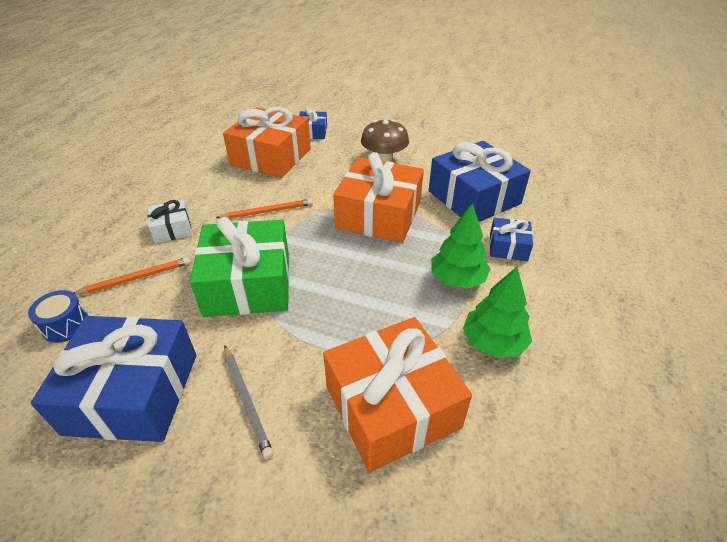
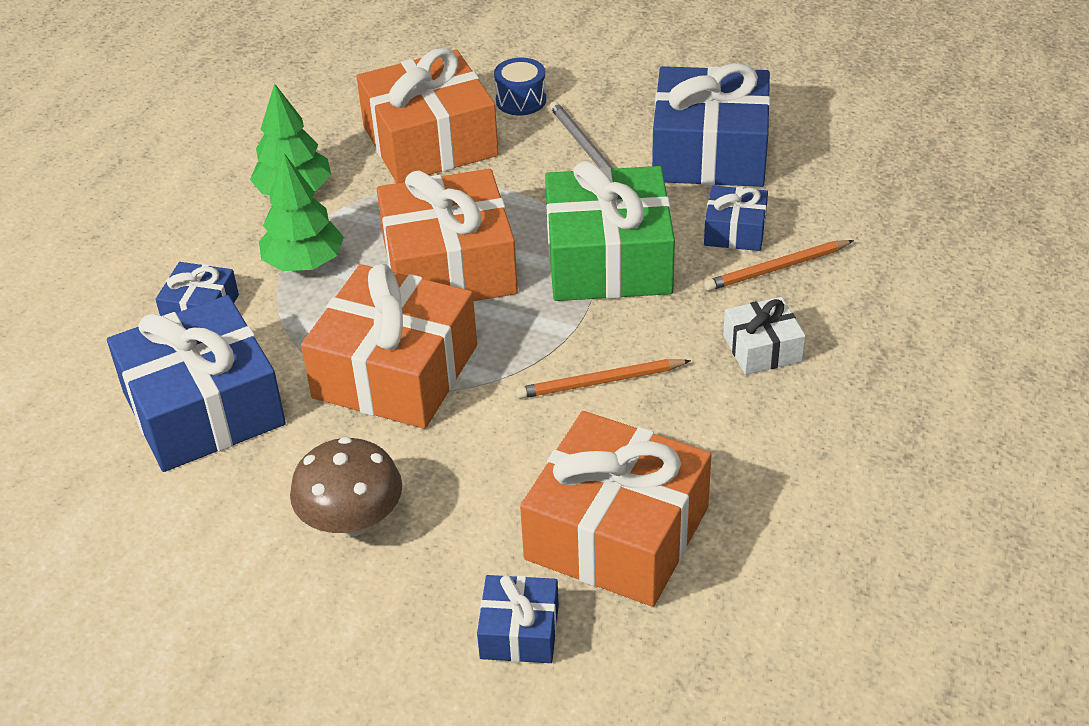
camera: 175 degrees left, 0 degrees up
blue drum [28,290,88,343] -> blue drum moved to [494,58,546,115]
none -> orange gift [377,169,518,301]
none -> blue gift [704,186,768,251]

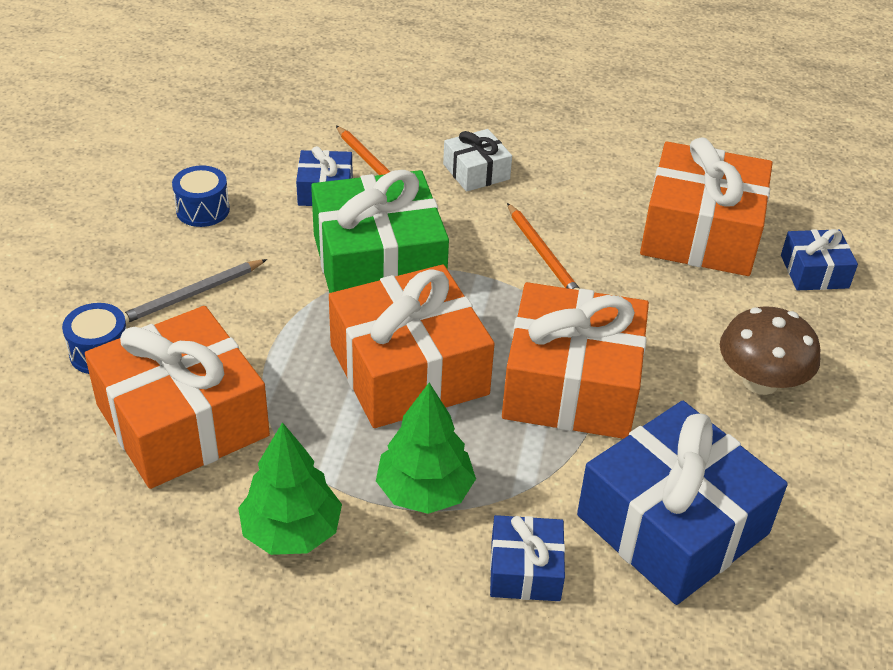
camera: 105 degrees left, 0 degrees up
blue gift [652,63,771,187] -> blue drum [172,166,230,227]

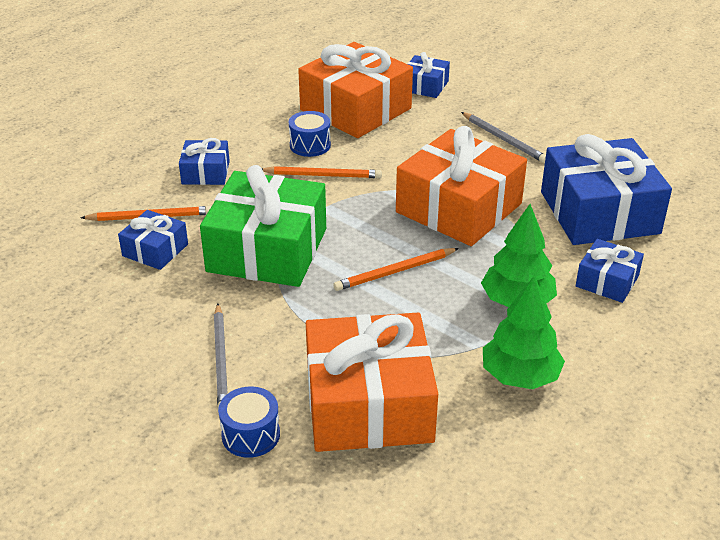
camera: 60 degrees left, 5 degrees down
blue drum [172,166,230,227] -> blue drum moved to [289,111,331,157]
orange gift [329,265,494,428] -> orange pencil [333,248,459,291]
white gift [443,129,512,192] -> blue gift [179,138,230,185]
brown mushroom [720,306,820,395] -> grey pencil [461,112,546,163]

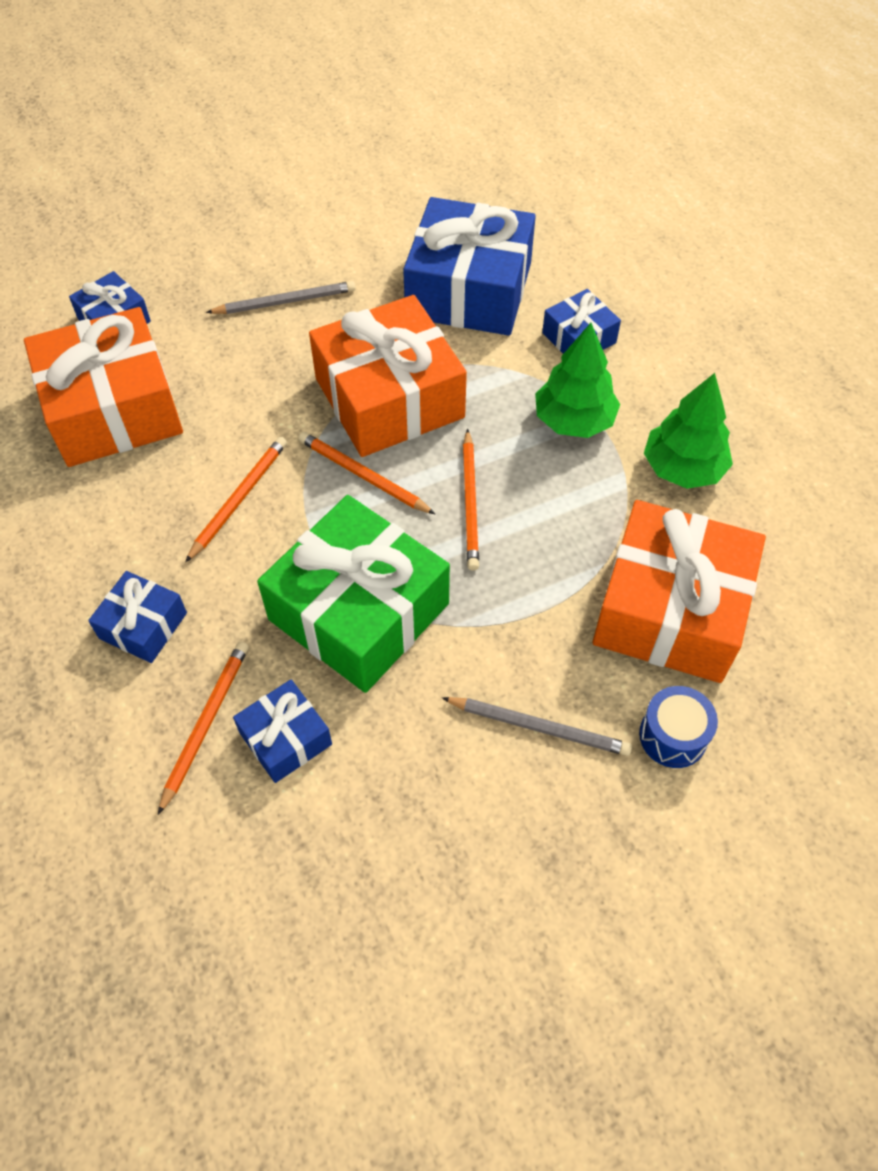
camera: 65 degrees left, 20 degrees up
blue drum [289,111,331,157] -> none
none -> orange pencil [298,432,435,514]

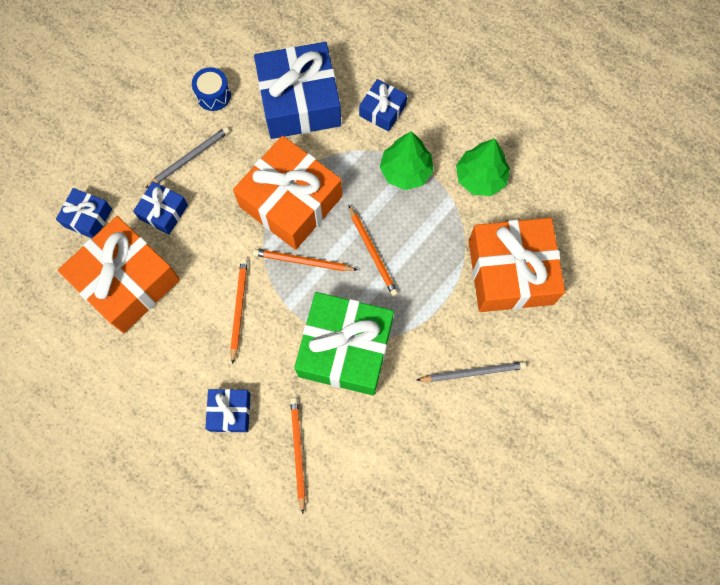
camera: 25 degrees left, 15 degrees up
blue gift [233,679,332,783] -> blue gift moved to [133,181,188,235]
blue drum [639,686,718,768] -> blue drum moved to [192,67,231,111]

